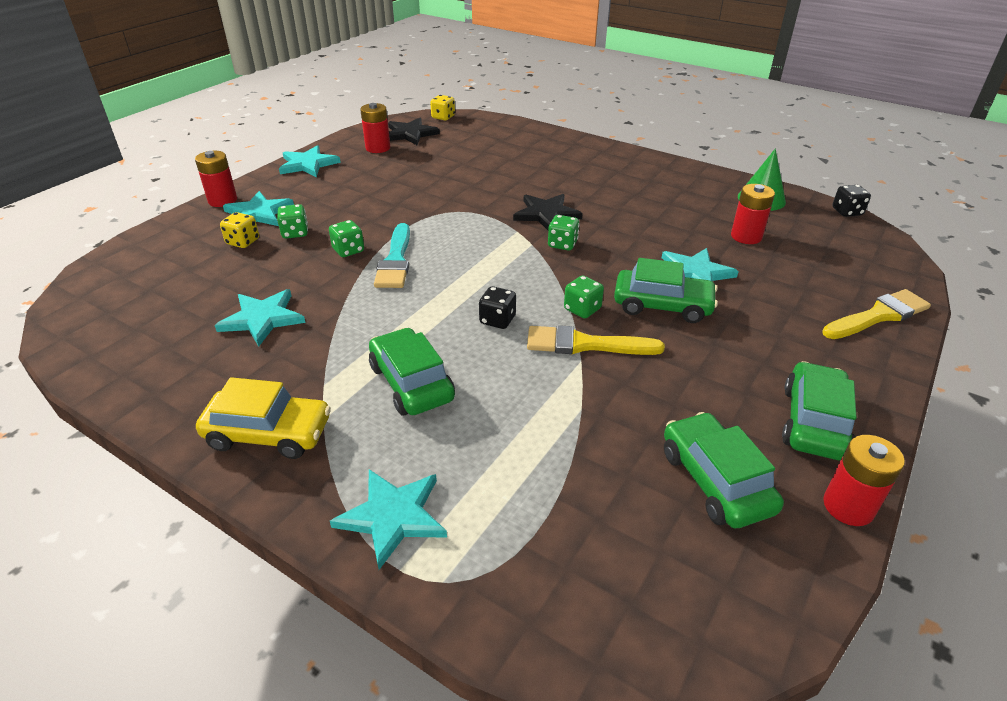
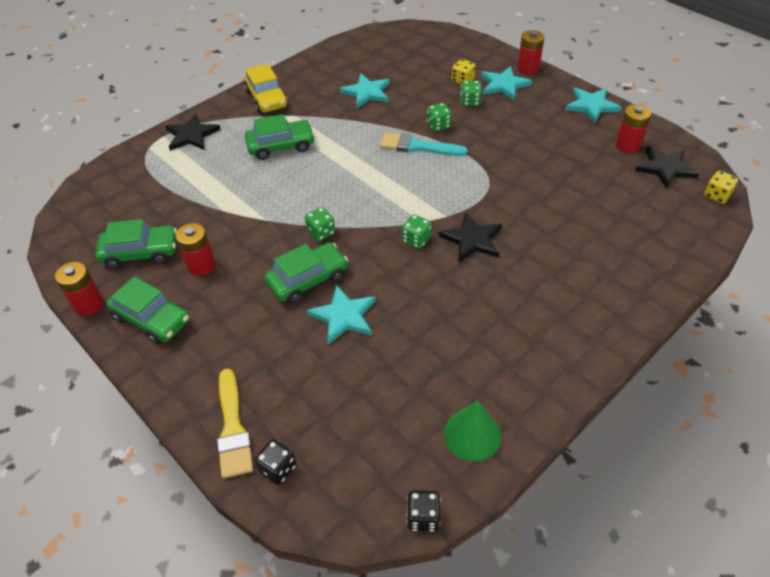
camera: 105 degrees right, 10 degrees up
yellow car [196,377,331,459] -> yellow car turned 45 degrees counterclockwise [244,64,289,113]
turquoise star [330,469,447,570] -> black star [165,114,221,151]
black dice [479,286,516,329] -> black dice moved to [255,439,296,485]
yellow brush [527,325,665,355] -> none
green car [614,258,718,323] -> green car turned 150 degrees counterclockwise [264,242,348,304]
red battery [731,184,775,244] -> red battery moved to [175,223,215,276]

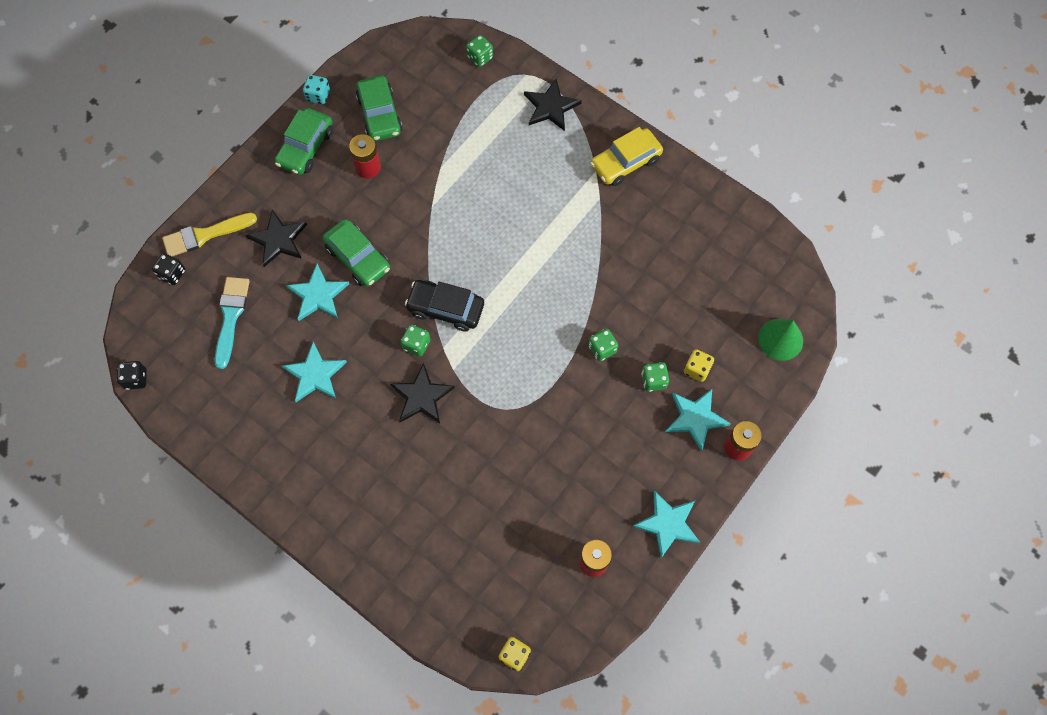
camera: 80 degrees right, 20 degrees up
red battery [55,262,103,316] -> turquoise dice [303,75,330,104]
green car [245,114,315,160] -> none
green dice [305,207,335,241] -> green dice moved to [466,35,493,67]
turquoise star [340,74,390,108] -> turquoise star moved to [282,342,347,402]
turquoise brush [380,132,468,156] -> turquoise brush moved to [215,277,250,369]
green cone [444,400,502,461] -> green cone moved to [758,319,803,361]
black star [635,146,699,189] -> black star moved to [245,210,307,267]
none -> black car [405,280,484,332]

